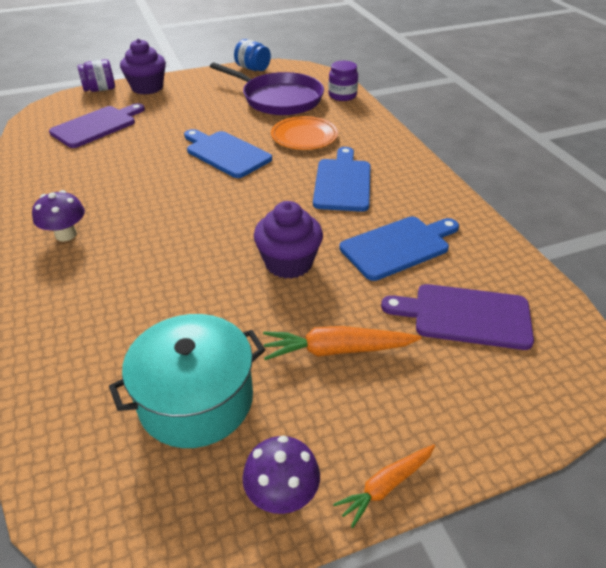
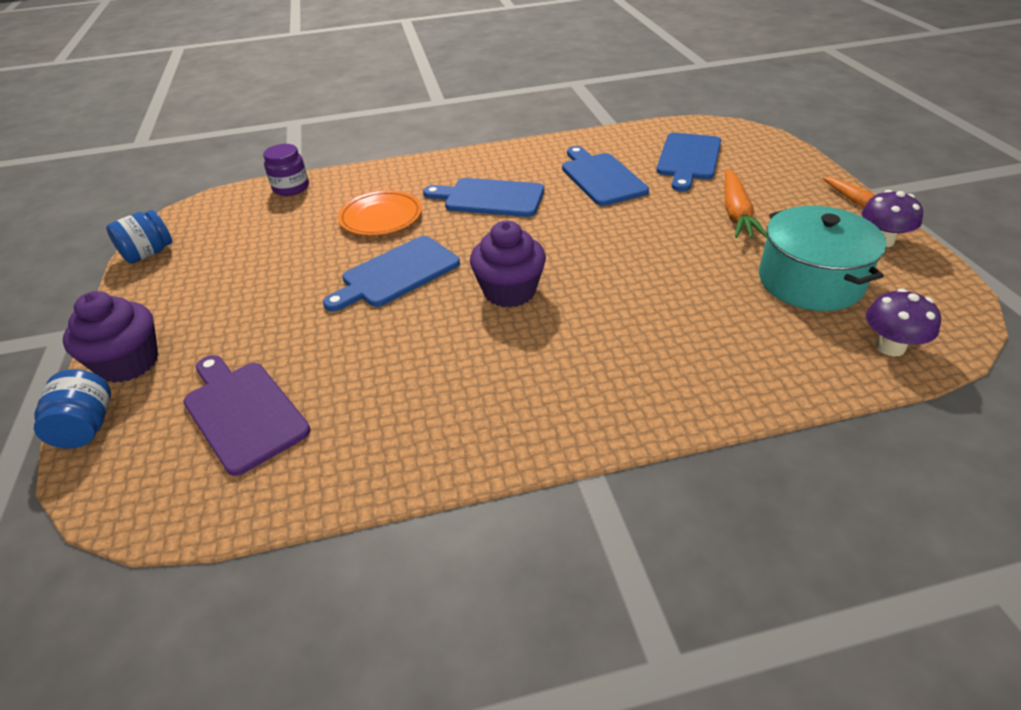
camera: 80 degrees left, 0 degrees up
purple mushroom [32,190,85,241] -> purple mushroom moved to [866,288,941,356]
purple jar [77,59,115,92] -> blue jar [34,369,111,449]
purple pan [210,63,324,115] -> none
purple cupcake [254,201,323,279] -> purple cupcake moved to [470,221,546,308]
purple cutting board [381,284,534,350] -> blue cutting board [657,133,721,191]

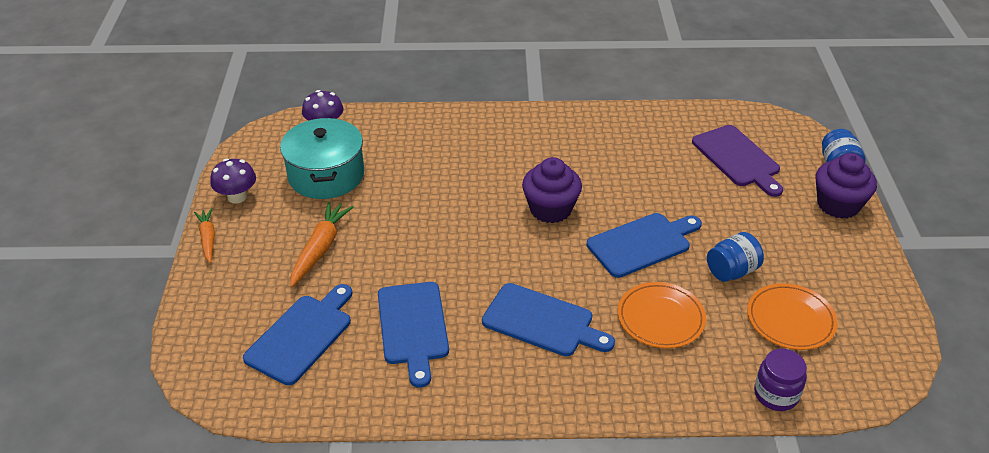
camera: 170 degrees left, 0 degrees up
blue jar [106,210,172,263] -> blue jar moved to [707,232,764,282]
none -> orange plate [747,283,838,350]

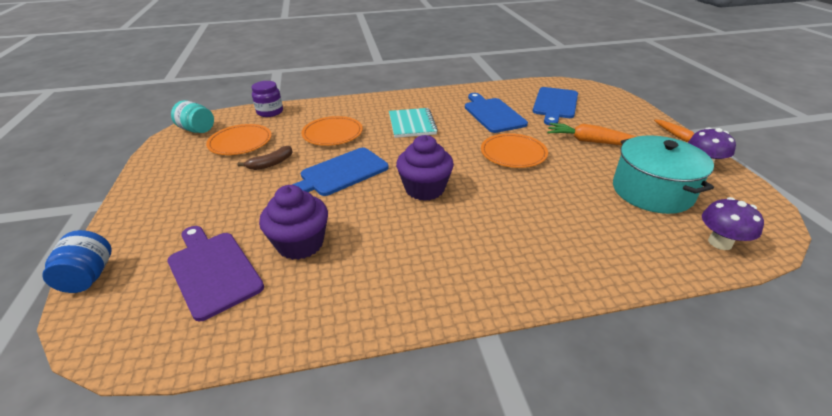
camera: 170 degrees right, 5 degrees down
orange carrot [290,201,354,287] -> orange carrot turned 105 degrees clockwise [547,123,637,145]
blue cutting board [482,283,615,356] -> turquoise notebook [389,108,438,138]
blue jar [707,232,764,282] -> brown banana [237,146,292,170]
purple cupcake [816,153,877,219] -> purple cupcake moved to [259,185,328,260]
none -> turquoise jar [171,100,214,133]
none -> orange plate [481,133,548,168]

